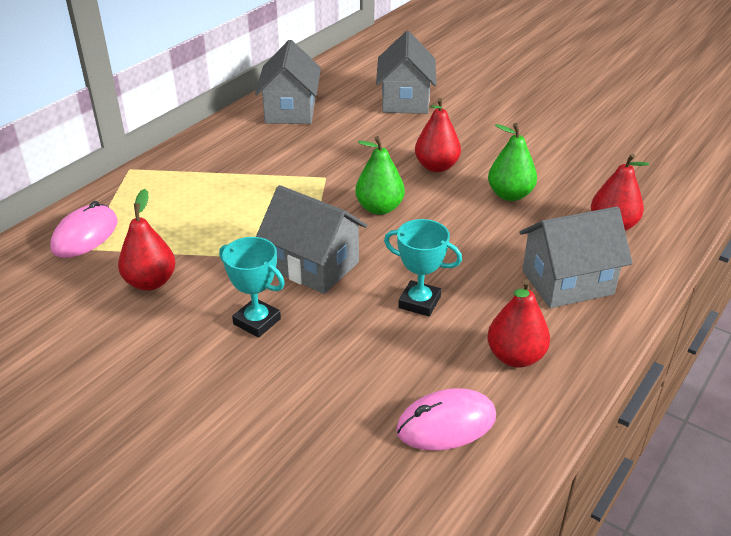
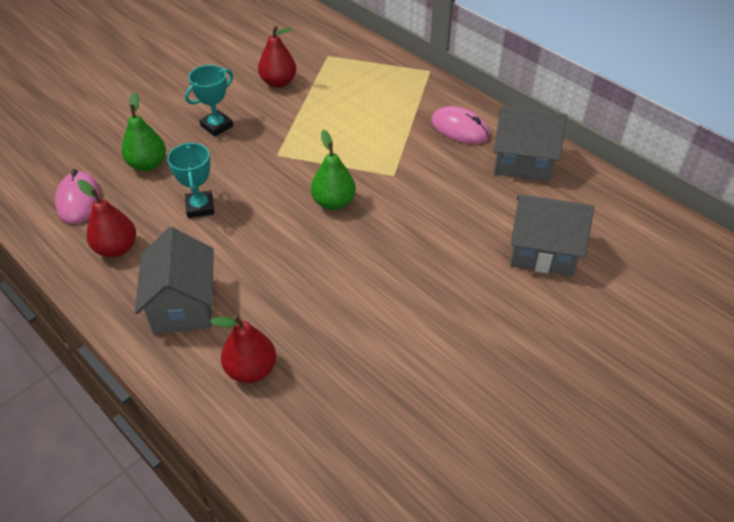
camera: 100 degrees right, 10 degrees up
pink mouse [50,201,117,258] -> pink mouse moved to [431,106,490,144]
grey house [256,185,367,294] -> none
turquoise trophy [384,219,462,317] -> turquoise trophy turned 45 degrees counterclockwise [167,142,214,218]
red pear [415,98,461,172] -> none
green pear [488,123,537,201] -> green pear moved to [122,92,166,171]

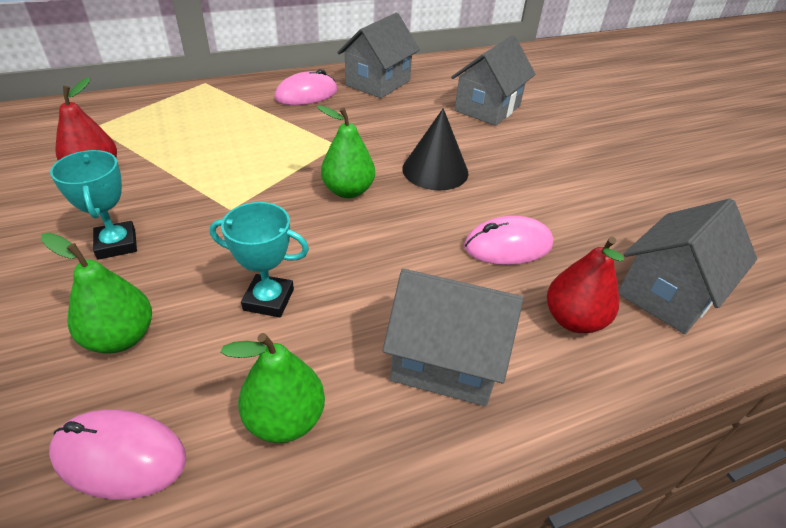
camera: 70 degrees left, 5 degrees down
red pear [77,180,136,257] -> green pear [220,333,325,443]
none -> black cone [402,108,468,191]
none -> pink mouse [464,216,553,265]
none -> grey house [619,198,757,334]

